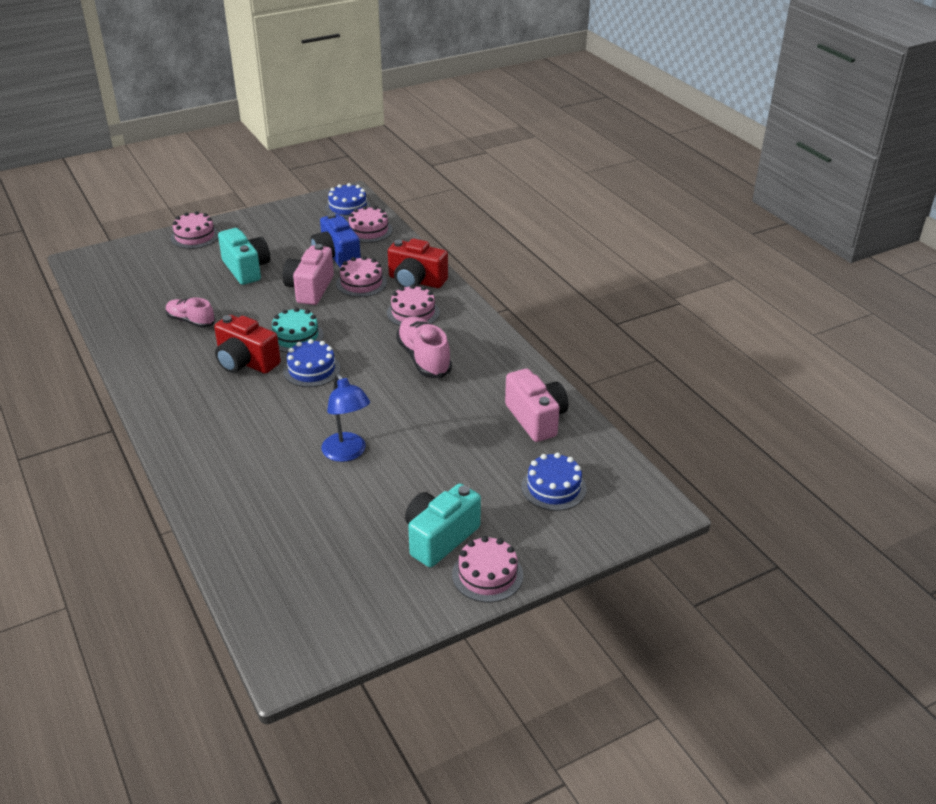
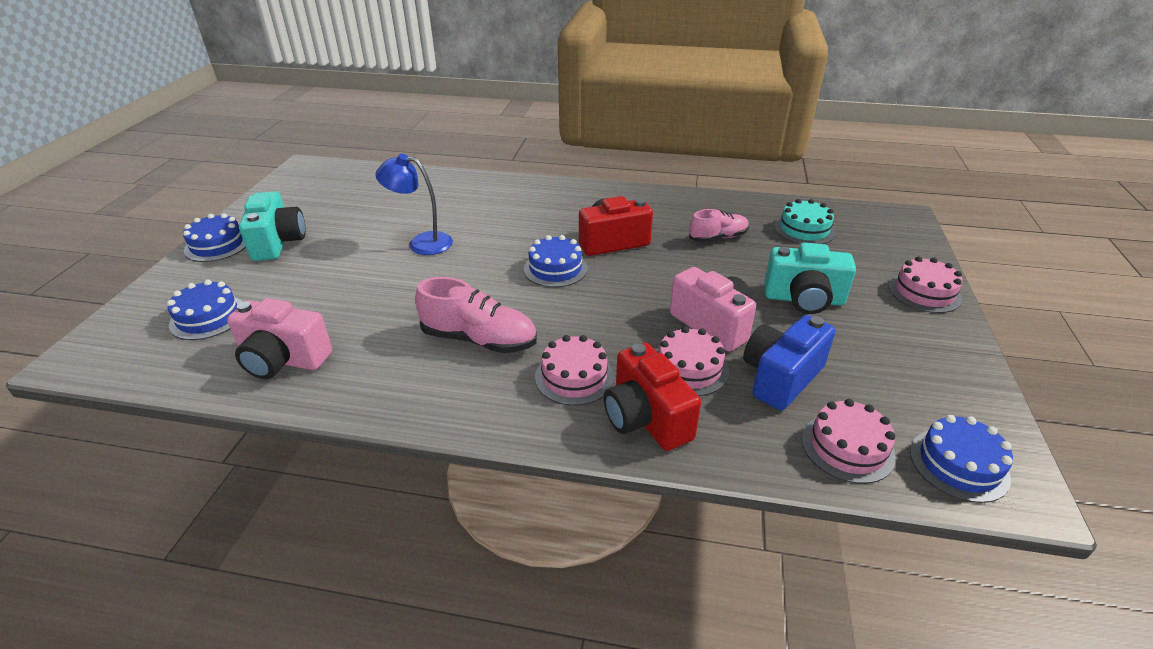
camera: 130 degrees right, 0 degrees up
turquoise cake [272,307,324,353] -> turquoise cake moved to [774,199,835,244]
blue camera [310,213,361,267] -> blue camera turned 60 degrees counterclockwise [743,315,836,411]
red camera [388,238,448,288] -> red camera turned 90 degrees counterclockwise [604,343,701,451]
pink cake [452,536,523,602] -> blue cake [183,213,246,262]

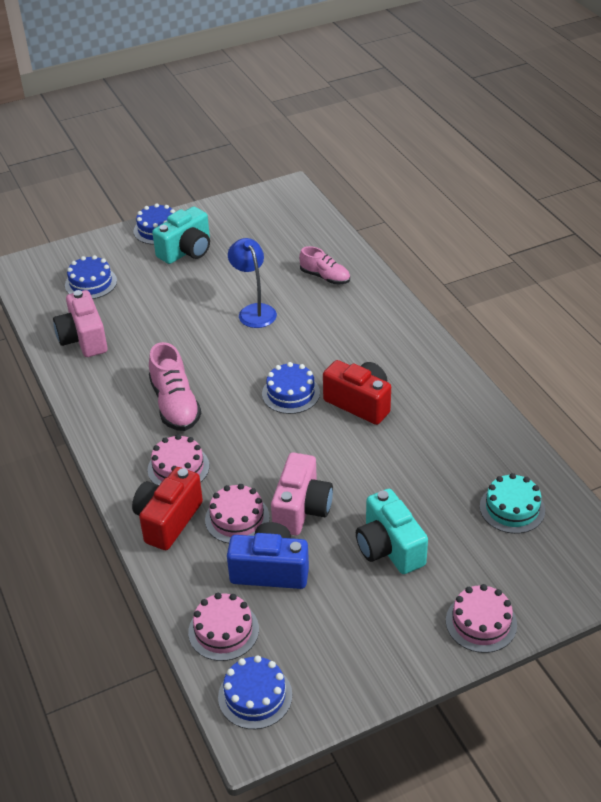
camera: 55 degrees right, 5 degrees up
pink shoe [689,209,749,242] -> pink shoe moved to [299,246,350,284]

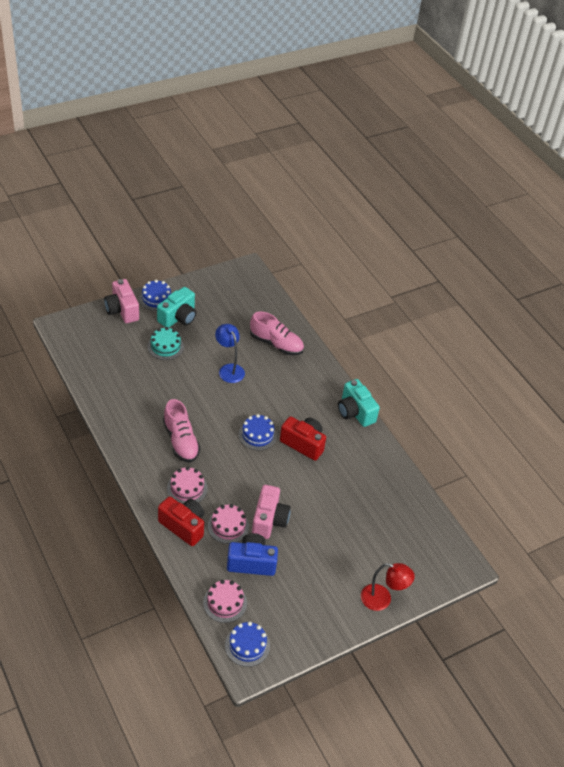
camera: 10 degrees left, 5 degrees up
pink camera [53,290,108,357] -> pink camera moved to [104,279,139,323]
blue cake [65,255,117,299] -> none
red camera [132,467,203,550] -> red camera turned 105 degrees clockwise [158,496,204,546]
pink shoe [299,246,350,284] -> pink shoe [250,311,304,355], size x1.54
turquoise camera [356,489,428,574] -> turquoise camera moved to [338,379,380,427]
pink cake [446,584,517,653] -> red lamp [361,563,415,611]
turquoise cake [480,473,545,534] -> turquoise cake moved to [148,327,184,360]

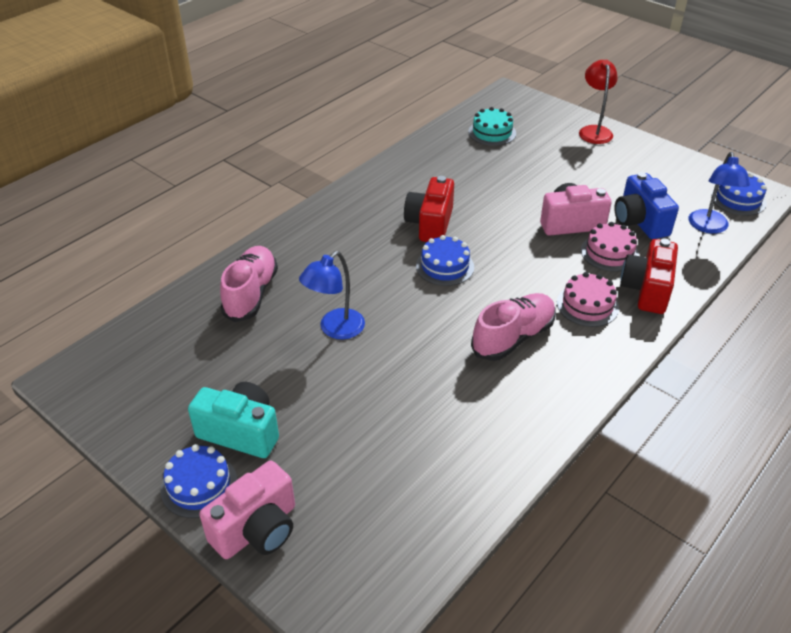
camera: 105 degrees left, 5 degrees down
turquoise cake [148,327,184,360] -> turquoise cake moved to [468,107,516,146]
pink cake [203,580,247,623] -> blue lamp [689,152,750,234]
turquoise camera [338,379,380,427] -> none

